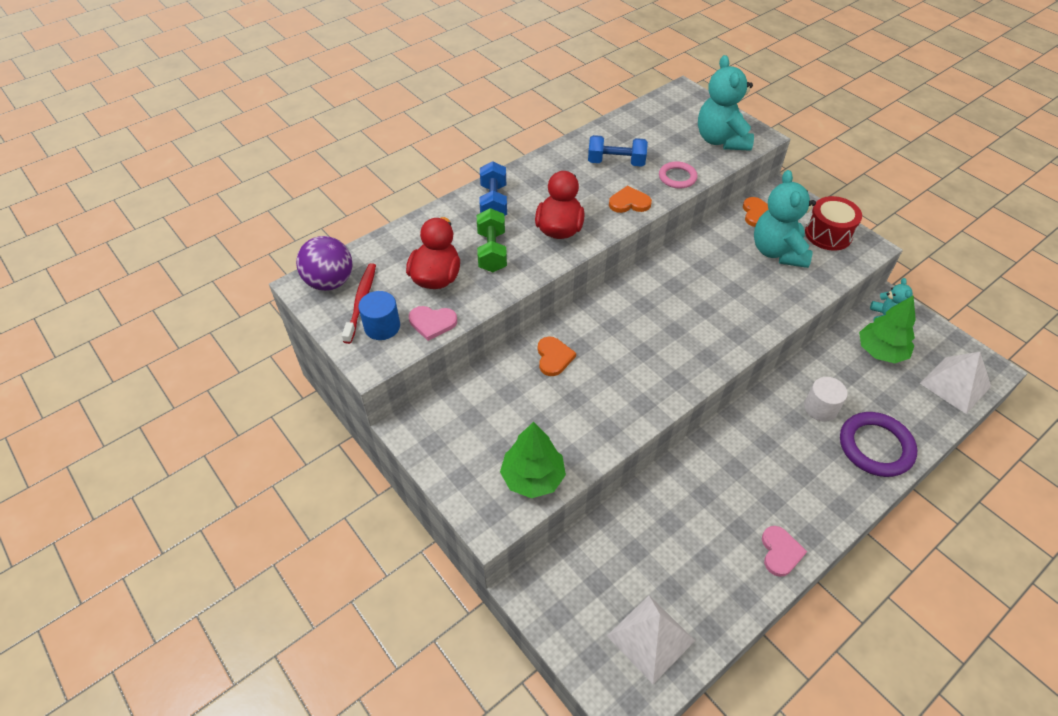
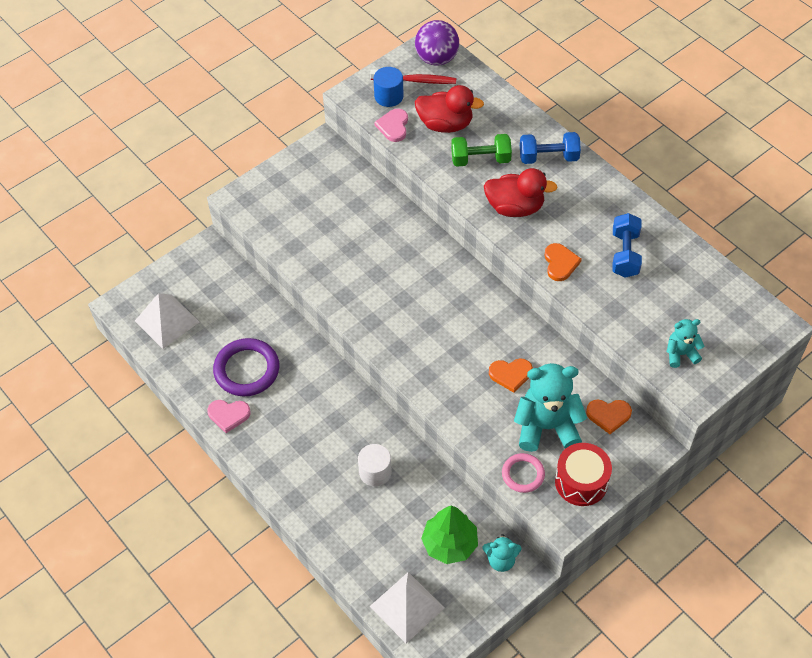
camera: 90 degrees right, 5 degrees up
green tree [500,422,566,498] -> none
orange heart [538,337,576,376] -> orange heart moved to [489,358,533,393]
pink ring [659,161,697,188] -> pink ring moved to [502,453,545,493]
turquoise teddy bear [698,55,754,151] -> turquoise teddy bear [667,319,704,368], size x0.53
purple ring [840,412,917,477] -> purple ring moved to [213,338,279,396]

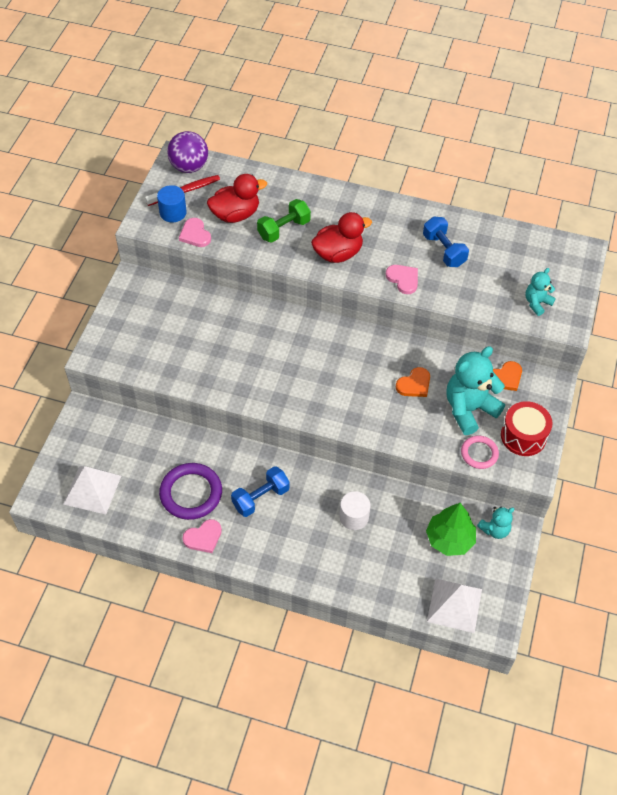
camera: 35 degrees left, 0 degrees up
blue dumbbell [520,132,581,164] -> blue dumbbell moved to [231,466,290,517]
orange heart [544,243,582,281] -> pink heart [386,265,418,294]

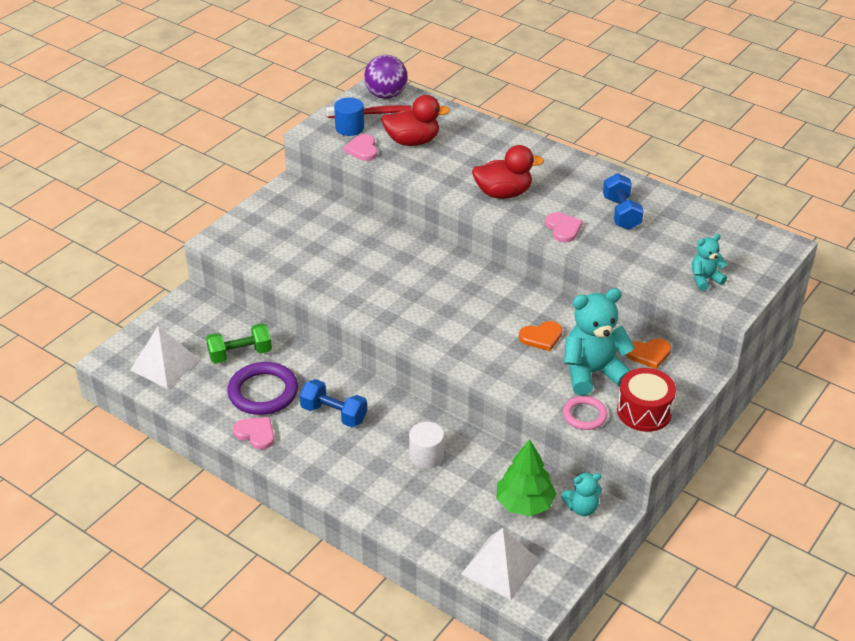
camera: 20 degrees right, 15 degrees down
pink heart [182,519,222,553] -> pink heart turned 135 degrees counterclockwise [233,417,274,450]
blue dumbbell [231,466,290,517] -> blue dumbbell turned 45 degrees clockwise [300,379,367,427]
green dumbbell [257,199,311,243] -> green dumbbell moved to [206,323,272,364]

